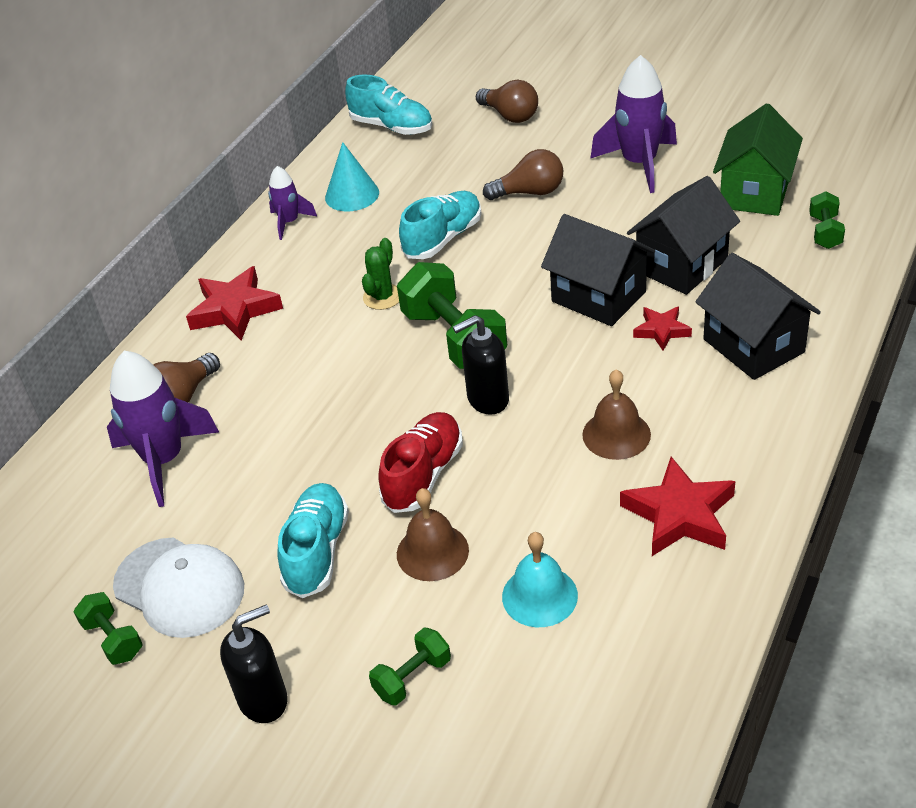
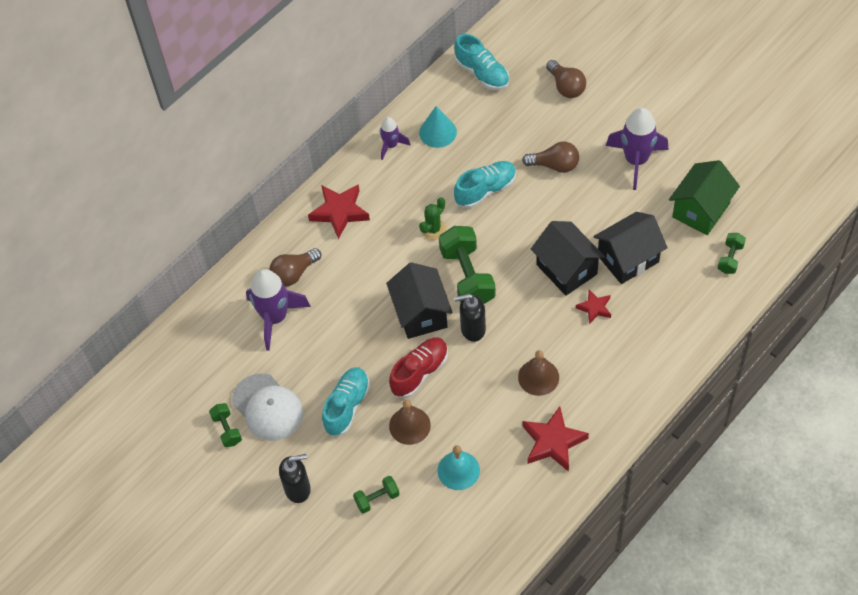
camera: 15 degrees right, 15 degrees up
black house [695,253,821,380] -> black house moved to [386,262,453,339]

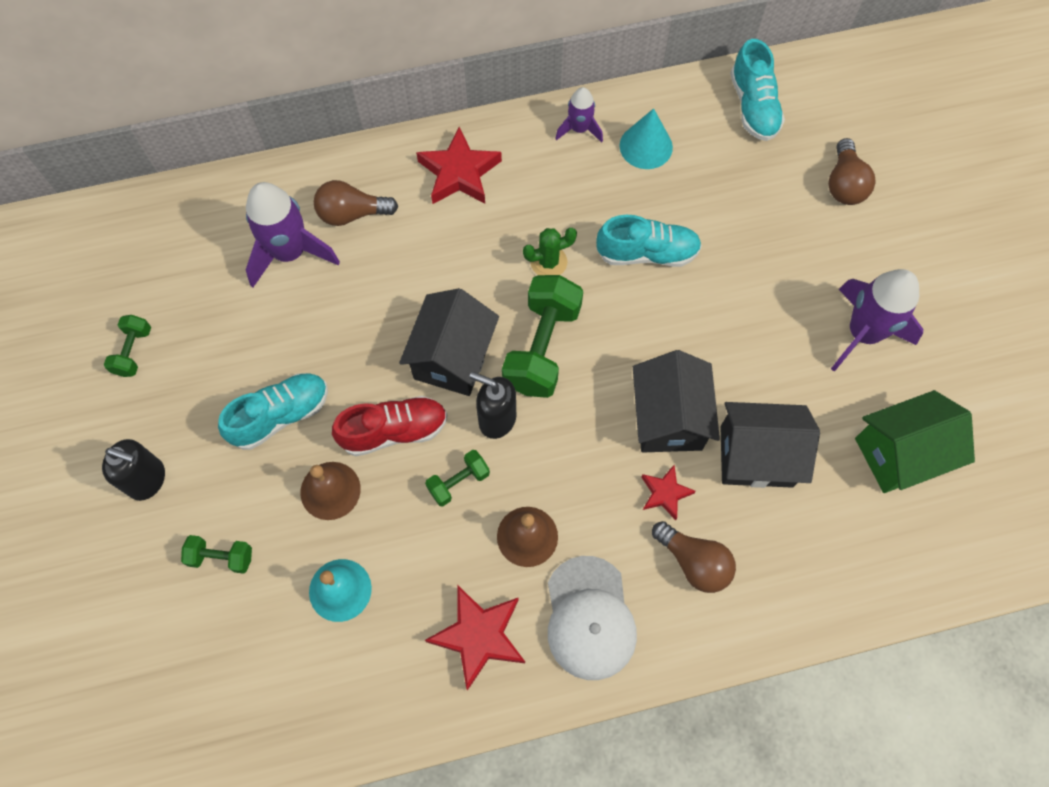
camera: 30 degrees right, 10 degrees up
white cap [232,373,303,441] -> white cap moved to [548,556,637,680]
brown light bulb [522,141,579,173] -> brown light bulb moved to [652,521,736,593]
green dumbbell [718,233,746,274] -> green dumbbell moved to [425,450,490,507]

